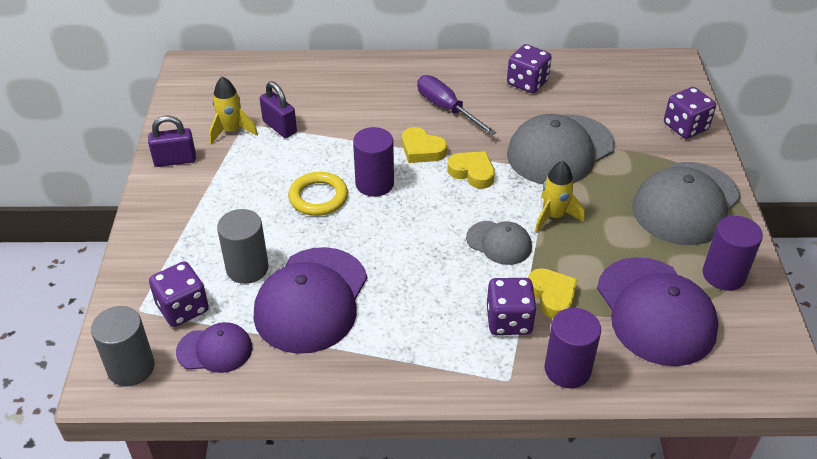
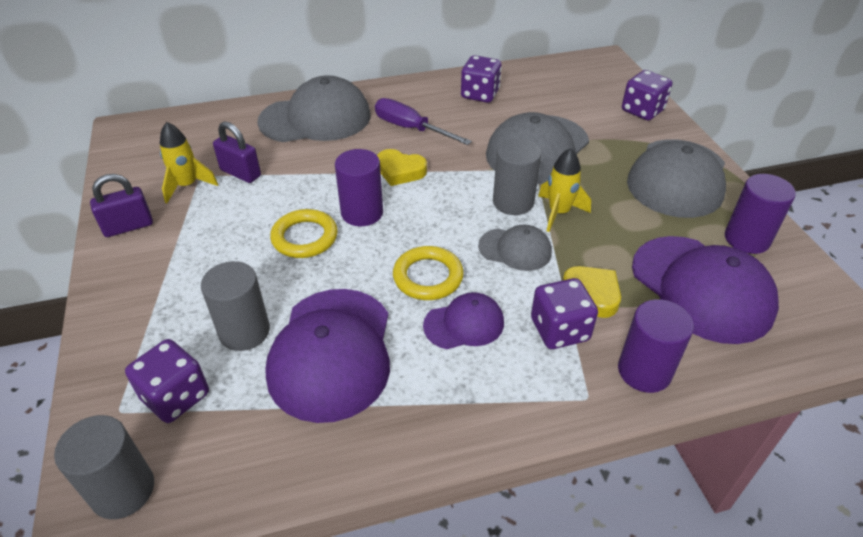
camera: 15 degrees left, 0 degrees up
purple cap [176,322,252,373] -> purple cap moved to [423,292,504,349]
yellow heart [447,151,495,189] -> none
none -> grey cap [257,75,371,142]
none -> yellow ring [393,246,464,300]
none -> grey cylinder [493,139,541,215]

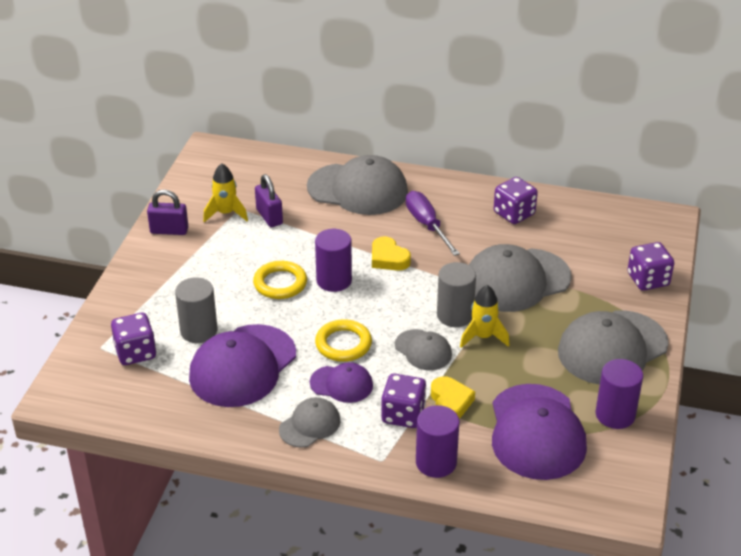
camera: 30 degrees right, 5 degrees down
grey cylinder [54,415,154,519] -> none
none -> grey cap [279,397,340,448]

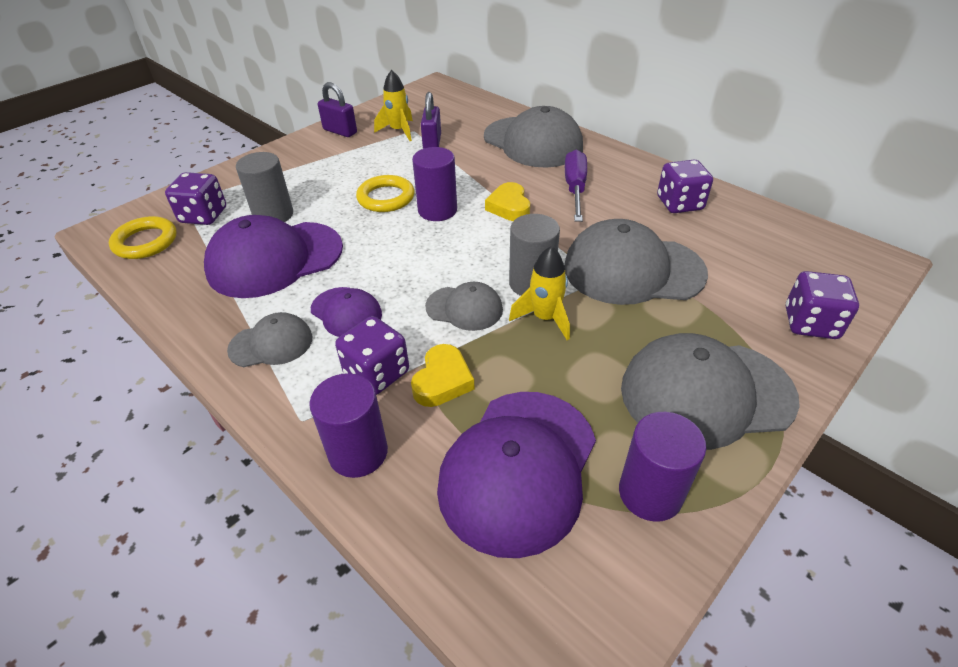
camera: 30 degrees right, 5 degrees up
yellow ring [315,319,372,362] -> yellow ring moved to [109,216,177,259]
grey cap [395,329,452,370] -> grey cap turned 60 degrees counterclockwise [425,282,503,331]

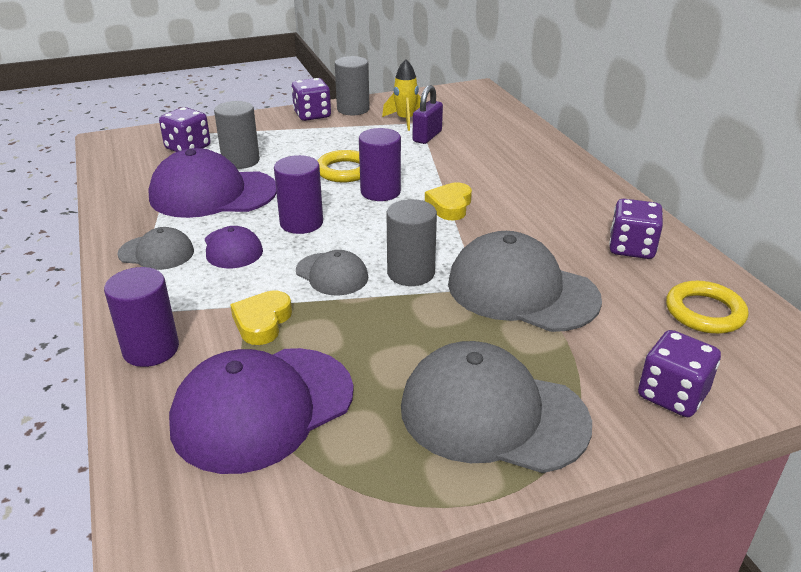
camera: 25 degrees right, 10 degrees down
yellow ring [109,216,177,259] -> yellow ring moved to [666,281,748,334]
purple padlock [318,82,357,137] -> grey cylinder [335,56,370,115]
purple dice [335,316,409,395] -> purple dice moved to [292,78,331,121]
yellow heart [411,344,475,407] -> yellow heart turned 150 degrees clockwise [230,290,292,345]
grey cap [484,106,583,168] -> none
yellow rocket [509,246,570,340] -> none
purple screwdriver [565,149,587,222] -> none
purple cylinder [619,412,706,522] -> purple cylinder moved to [274,155,323,234]

